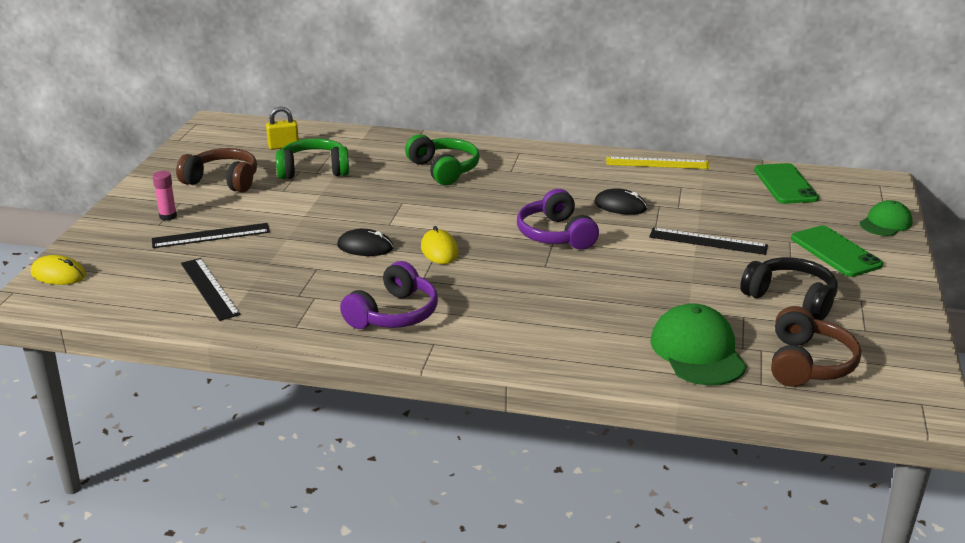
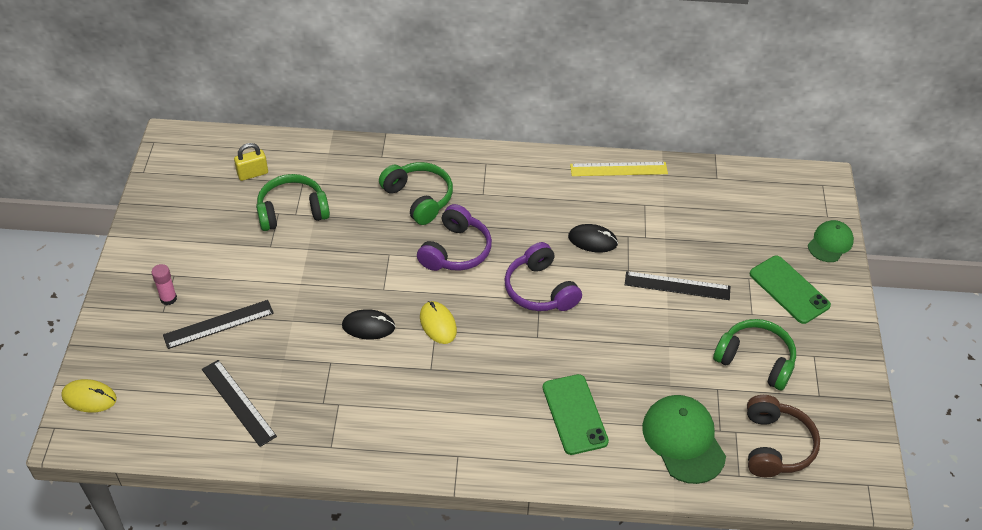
camera: 10 degrees left, 20 degrees up
brown headphones [176,148,257,192] -> none
purple headphones [340,261,438,329] -> purple headphones moved to [417,204,492,271]
black headphones [740,257,838,320] -> green headphones [713,319,796,390]
green phone [754,163,819,204] -> green phone moved to [543,374,609,455]

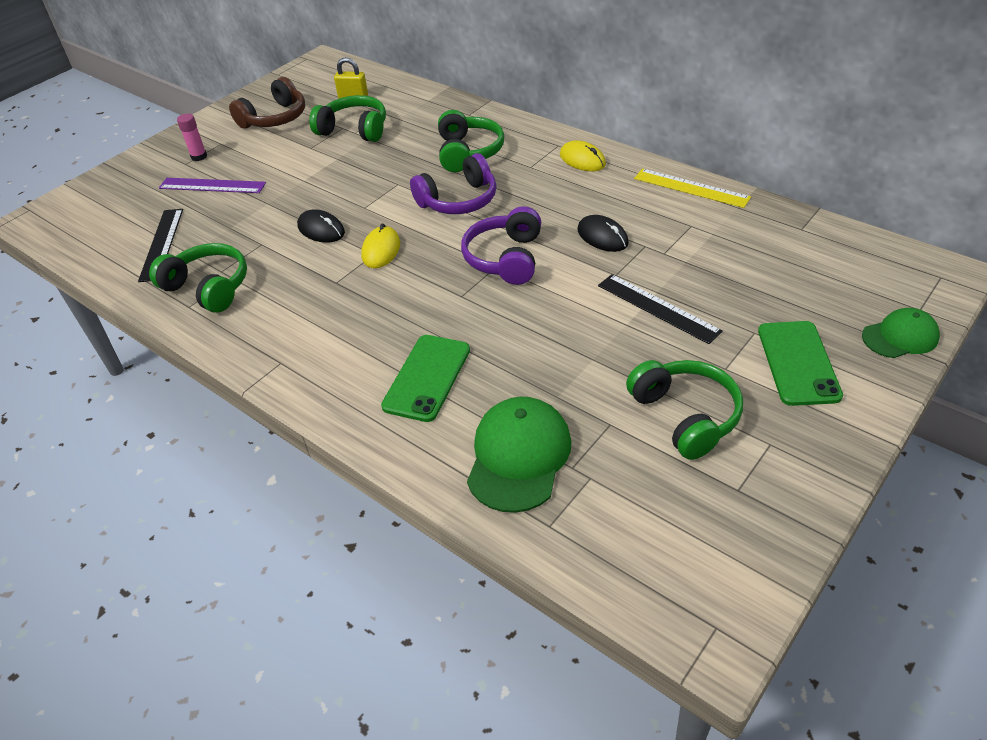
camera: 40 degrees right, 5 degrees down
yellow mouse [61,379,117,413] -> yellow mouse moved to [560,141,606,171]
black ruler [163,300,274,349] -> purple ruler [159,178,266,193]
brown headphones [747,395,820,477] -> brown headphones moved to [229,77,305,129]
none -> green headphones [149,243,247,313]

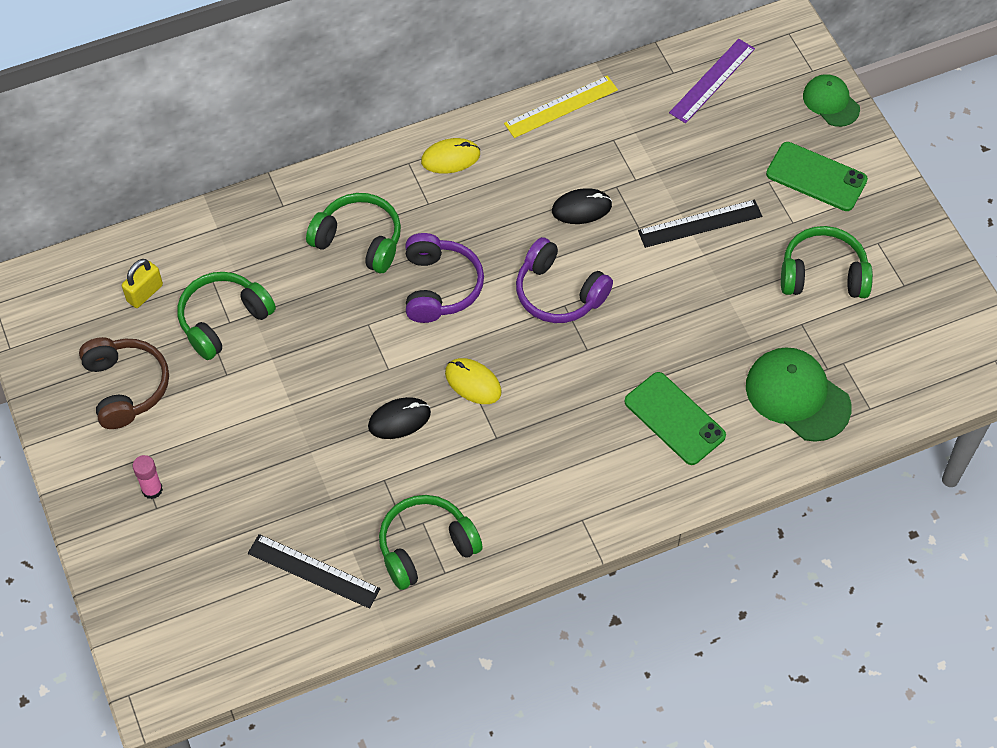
camera: 65 degrees left, 15 degrees up
purple ruler [159,178,266,193] -> purple ruler moved to [669,39,755,123]
green cap [862,308,940,358] -> green cap turned 45 degrees counterclockwise [803,74,860,127]

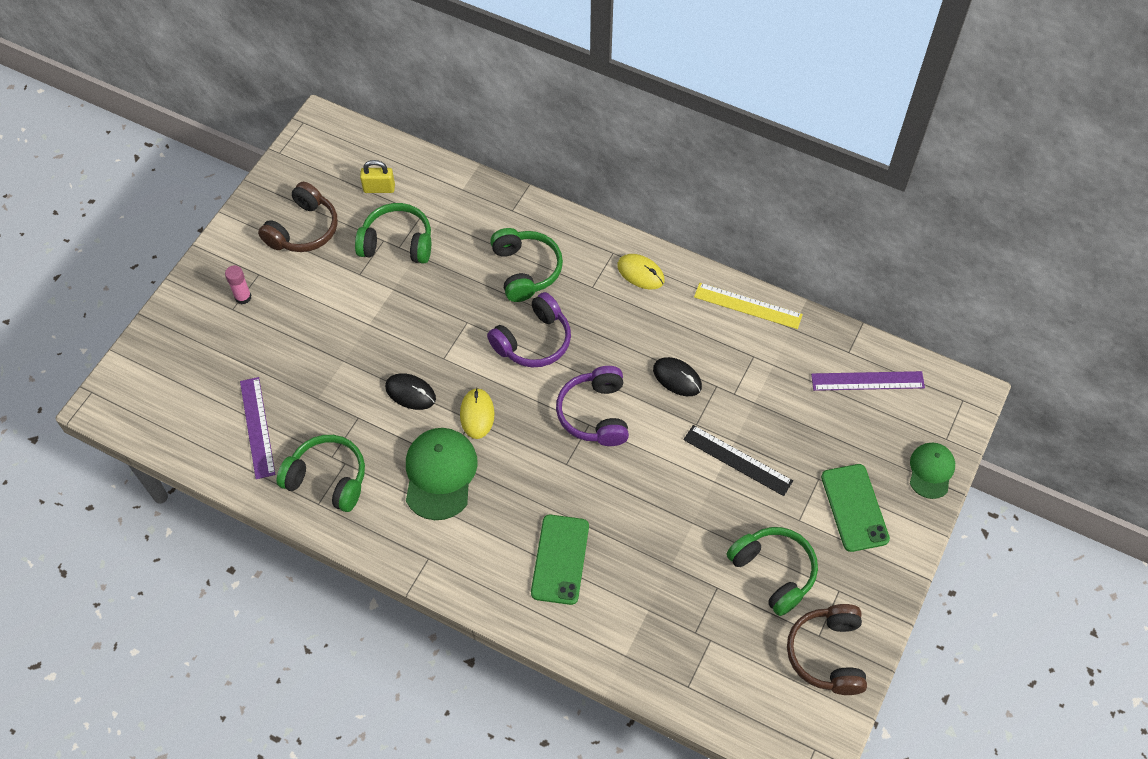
camera: 50 degrees right, 0 degrees up
black ruler [248,534,380,609] -> purple ruler [240,377,276,479]
green cap [746,347,852,442] -> green cap moved to [406,428,478,520]
none -> brown headphones [787,604,867,695]

